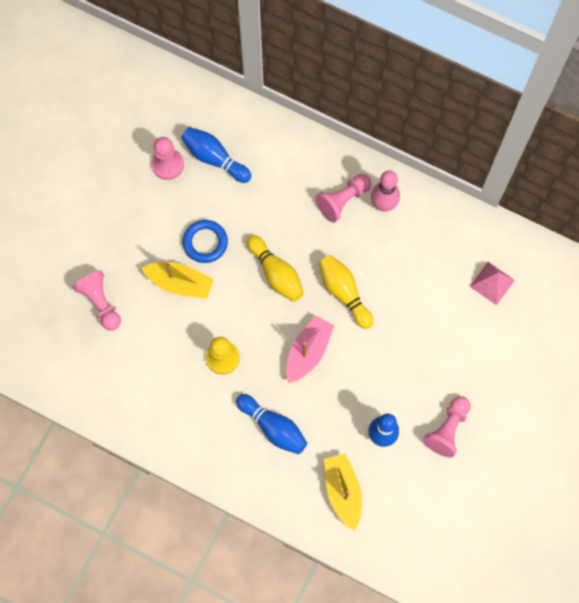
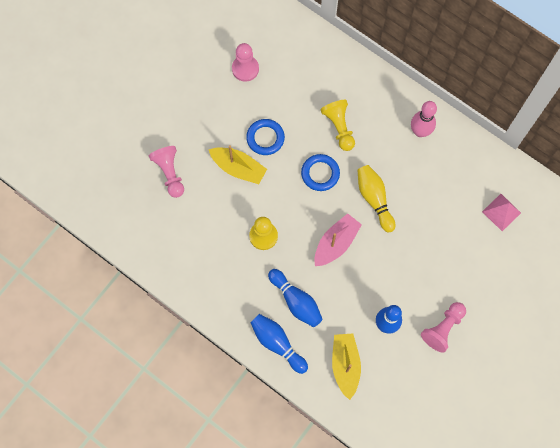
camera: 10 degrees right, 0 degrees up
blue bowling pin [181,127,251,183] -> blue bowling pin moved to [250,314,308,374]
yellow bowling pin [247,235,304,302] -> blue ring [301,154,340,191]
pink pawn [315,174,372,223] -> none
none -> yellow pawn [320,100,355,151]

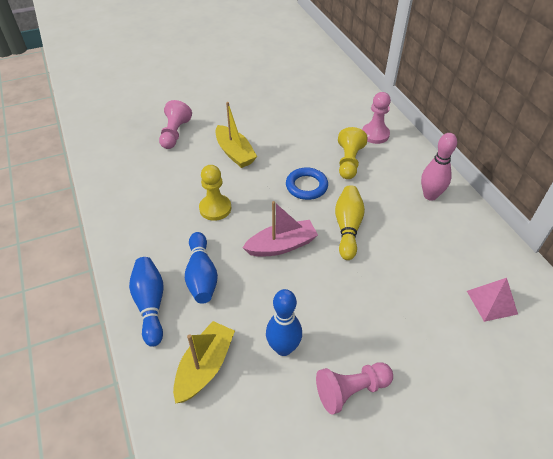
camera: 30 degrees right, 25 degrees down
pink pawn [232,43,259,82] -> pink pawn moved to [362,92,391,144]
blue ring [246,119,285,155] -> none

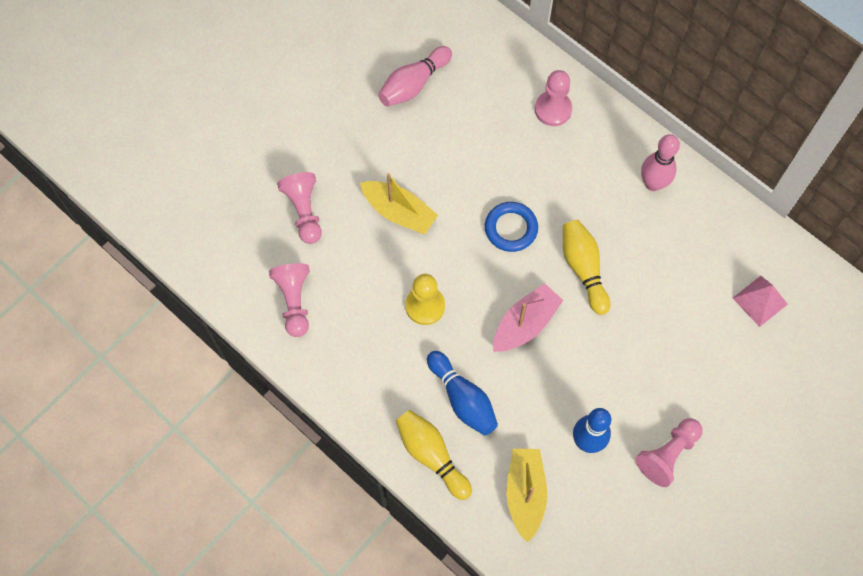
camera: 25 degrees left, 20 degrees up
blue bowling pin [129,257,164,347] -> yellow bowling pin [396,410,472,500]
yellow pawn [338,127,368,179] -> none
none -> pink pawn [269,263,310,337]
none -> pink bowling pin [378,46,452,106]

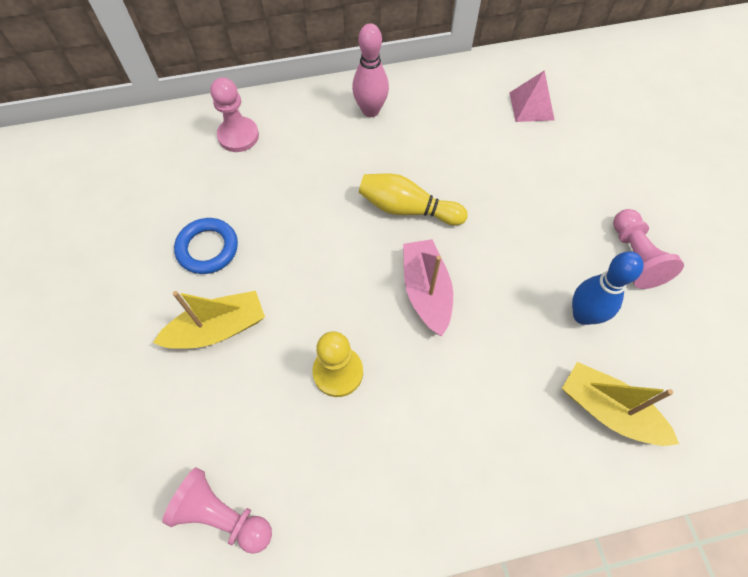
camera: 55 degrees left, 5 degrees down
pink pawn [277,172,322,244] -> none
pink bowling pin [378,46,452,106] -> none
yellow bowling pin [396,410,472,500] -> none
blue bowling pin [427,351,498,436] -> none
blue ring [485,202,538,252] -> blue ring moved to [174,218,238,274]

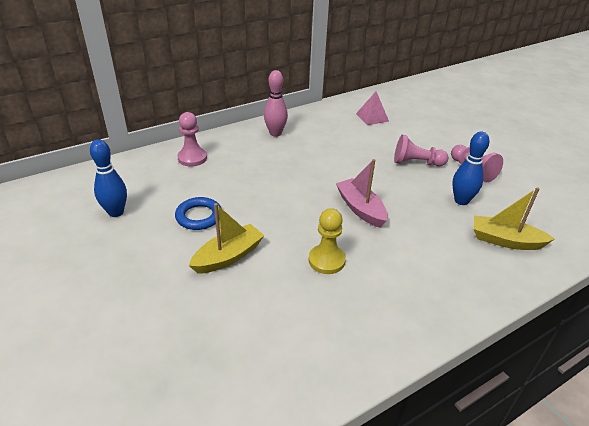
camera: 20 degrees left, 25 degrees down
pink pawn [162,467,272,554] -> pink pawn moved to [394,135,448,166]
yellow bowling pin [359,174,468,225] -> none
none -> blue bowling pin [90,139,127,217]

